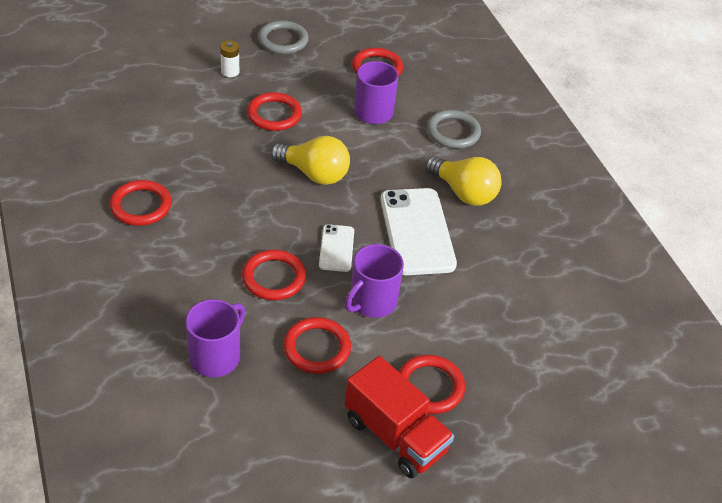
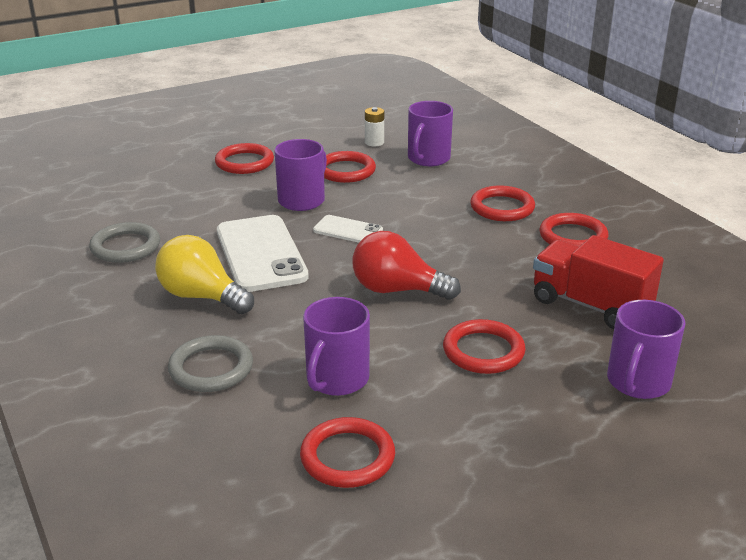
camera: 175 degrees right, 15 degrees down
white battery [220,40,239,77] -> white battery moved to [365,107,384,146]
red ring [242,250,306,300] -> red ring moved to [470,185,535,221]
grey ring [258,20,309,54] -> grey ring moved to [89,222,160,263]
yellow light bulb [270,136,350,185] -> red light bulb [352,231,461,300]
white phone [319,224,354,272] -> white phone turned 60 degrees counterclockwise [313,215,383,243]
red truck [345,356,454,478] -> red truck moved to [533,235,664,330]
none -> purple mug [607,300,685,399]

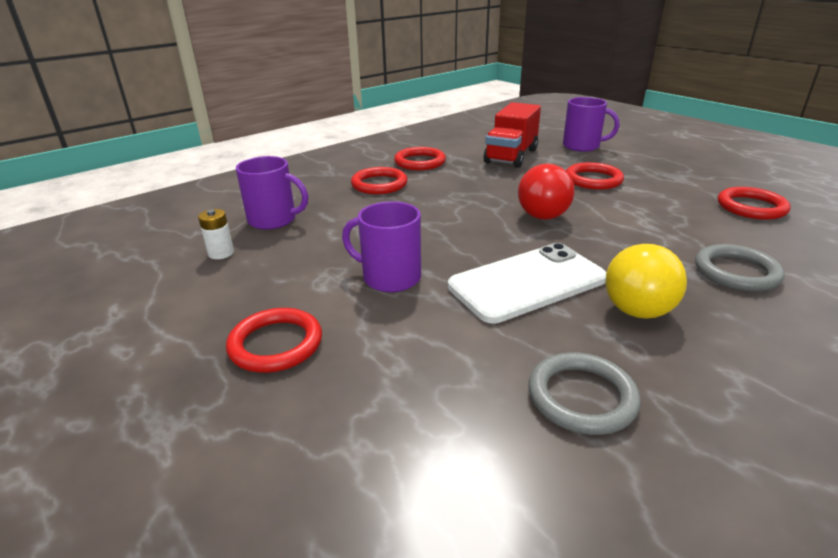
camera: 100 degrees left, 0 degrees up
purple mug [303,297,370,396] -> none
white phone [313,215,383,243] -> none
red ring [324,151,376,183] -> none

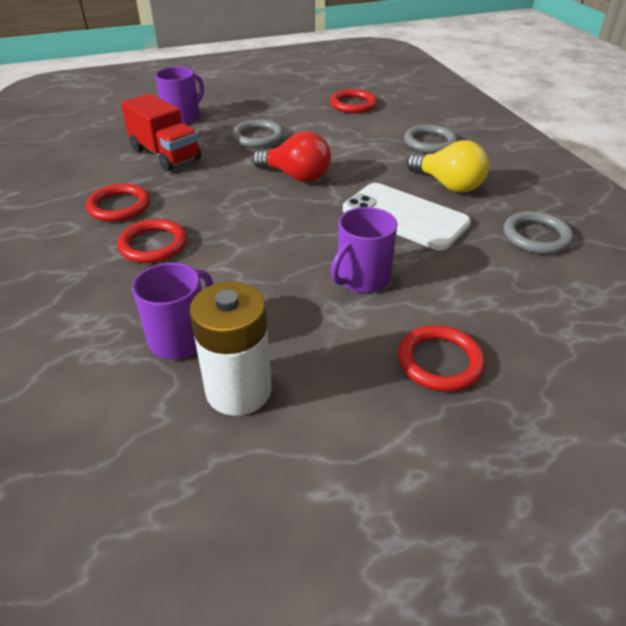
camera: 70 degrees left, 10 degrees up
white battery [198,209,234,259] -> white battery [189,281,272,416], size x2.12
white phone [448,243,606,324] -> white phone turned 45 degrees counterclockwise [343,183,471,251]
red ring [566,162,624,190] -> grey ring [232,119,284,148]

